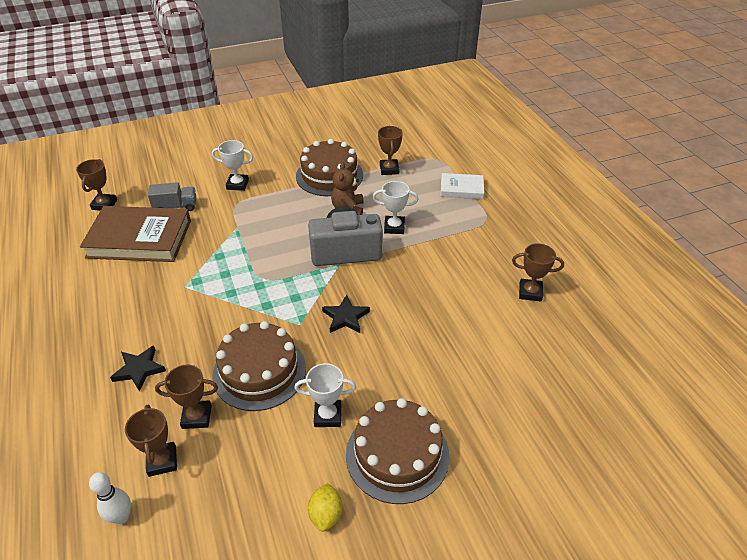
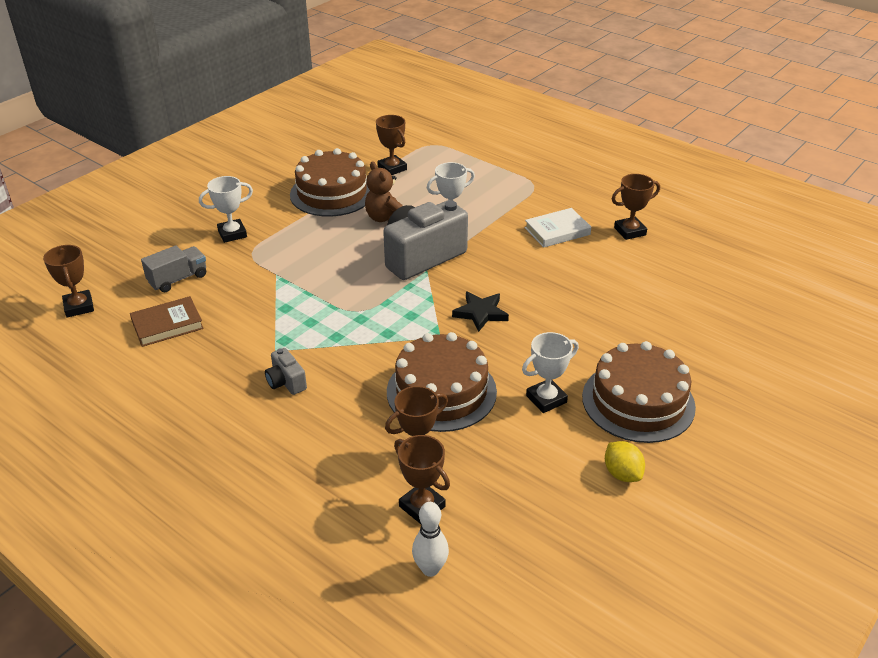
camera: 30 degrees left, 5 degrees down
brown book [80,206,191,262] -> brown book [130,296,204,347], size x0.52
black star [110,345,166,392] -> none
white book [441,173,484,199] -> white book moved to [525,208,591,248]
none -> grey camera [265,348,307,395]

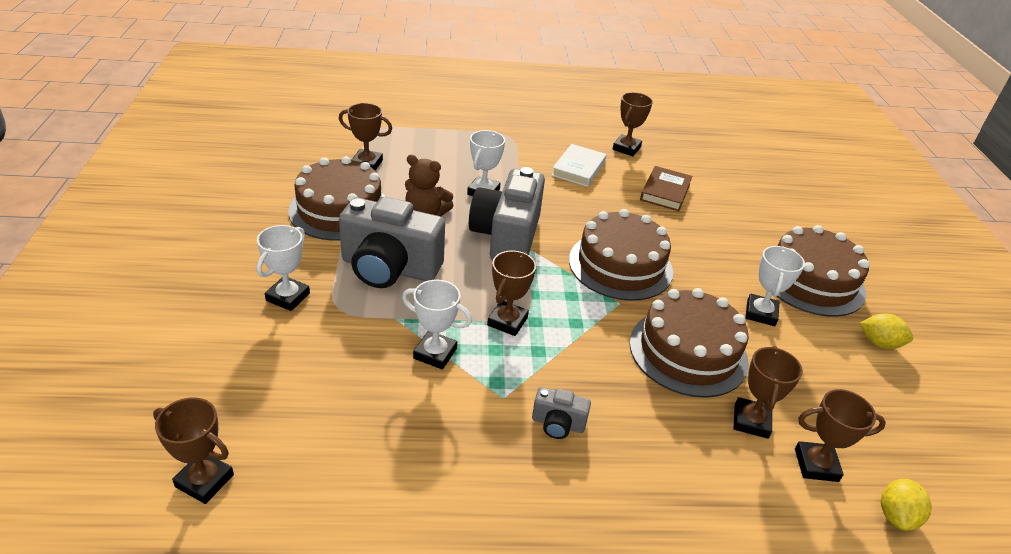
camera: 45 degrees left, 0 degrees up
brown book [130,296,204,347] -> brown book moved to [640,166,692,211]
grey truck [141,245,206,292] -> none
white bowling pin [412,502,449,577] -> yellow lemon [881,479,932,531]
black star [452,291,509,332] -> brown cake [569,209,673,301]
none -> grey camera [339,196,445,288]
none -> white trophy [402,280,472,369]
none -> brown trophy [487,251,536,336]

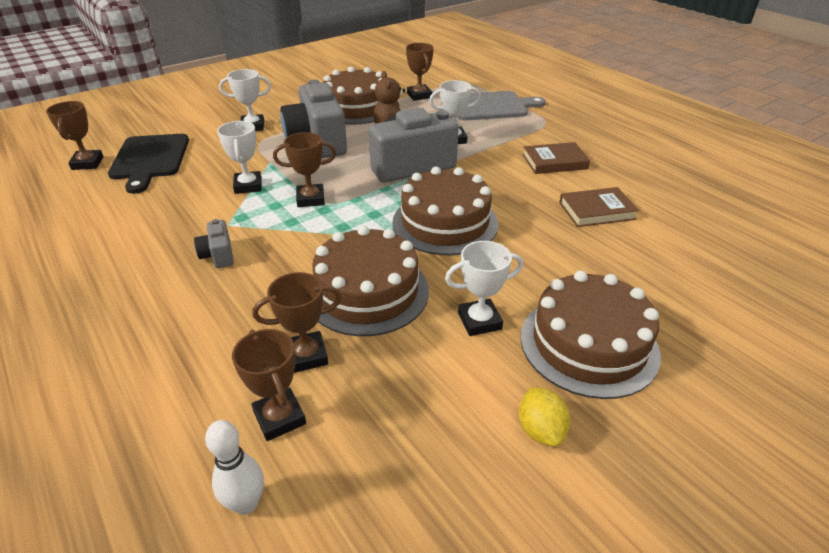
camera: 60 degrees right, 0 degrees up
white book [551,144,606,187] -> brown book [523,142,590,174]
brown trophy [612,92,653,156] -> none
yellow lemon [881,479,932,531] -> white bowling pin [205,420,264,515]
none -> black cutting board [108,134,189,194]
none -> grey cutting board [458,91,546,121]

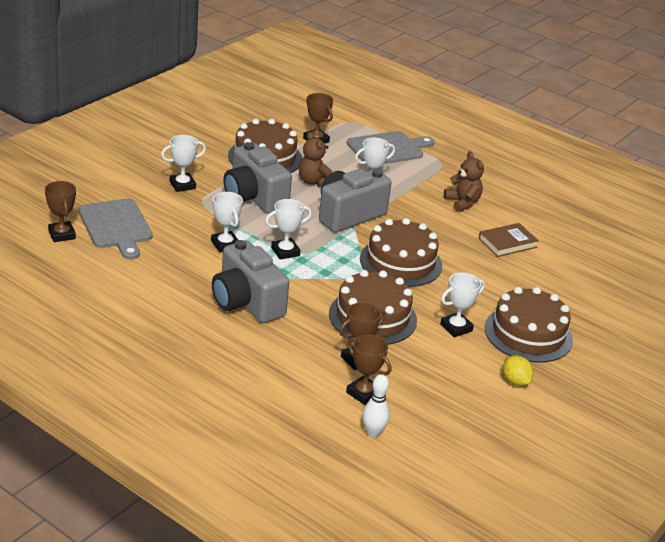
camera: 20 degrees left, 5 degrees down
black cutting board [108,134,189,194] -> grey cutting board [78,198,153,260]
grey camera [194,219,234,268] -> grey camera [212,240,289,323], size x2.22
brown trophy [273,132,336,207] -> white trophy [265,199,312,260]
brown book [523,142,590,174] -> brown teddy bear [444,151,484,212]

